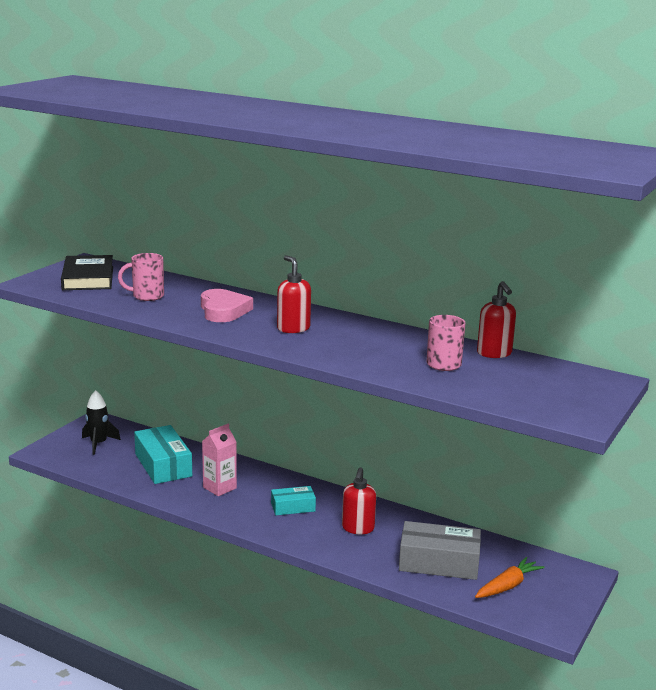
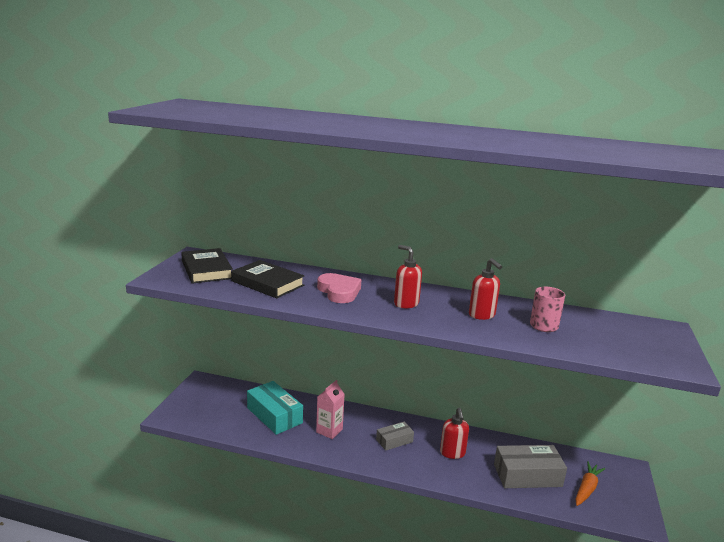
camera: 15 degrees left, 0 degrees up
black rocket [82,390,121,455] -> none
pink mug [118,253,164,301] -> black book [231,260,305,298]
turquoise box [271,486,316,515] -> grey box [376,422,414,451]
red soap dispenser [477,281,516,358] -> red soap dispenser moved to [469,258,503,320]

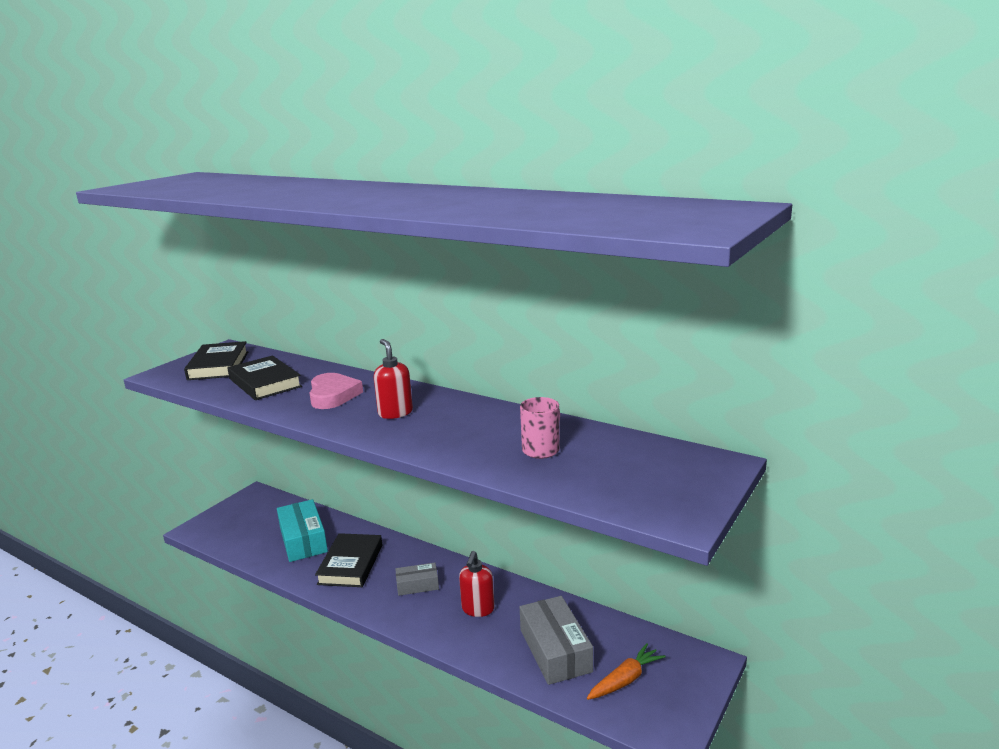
camera: 20 degrees right, 0 degrees up
pink carton [316,380,345,439] -> black book [315,533,382,587]
red soap dispenser [469,258,503,320] -> none
grey box [494,445,567,488] -> grey box turned 60 degrees clockwise [520,596,593,685]

